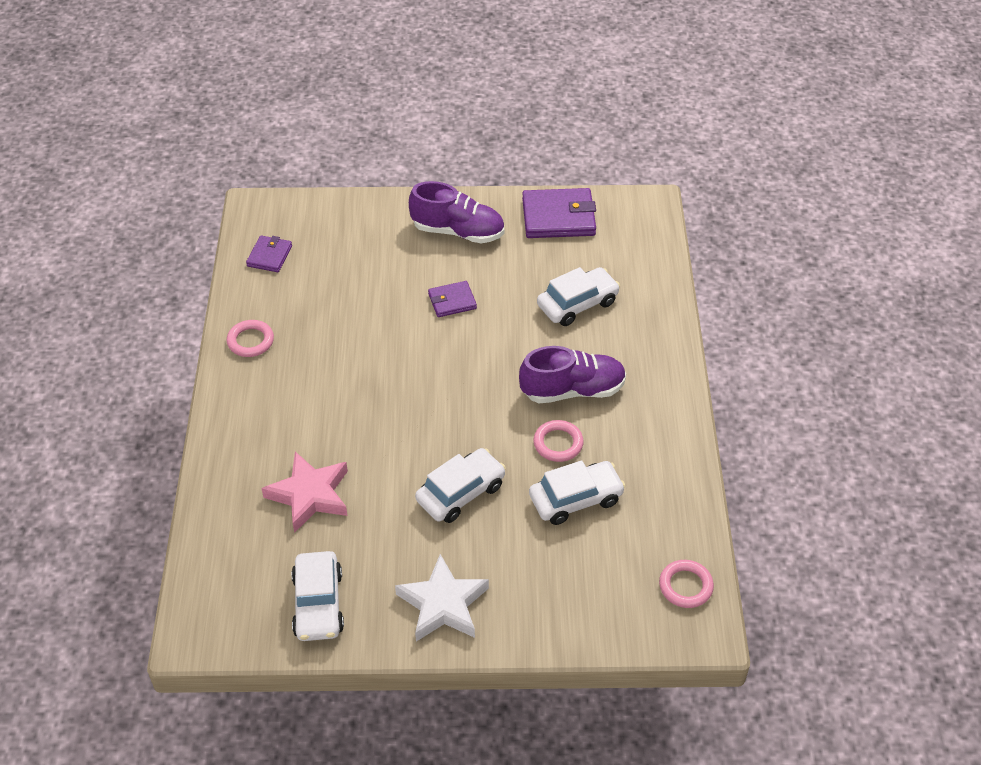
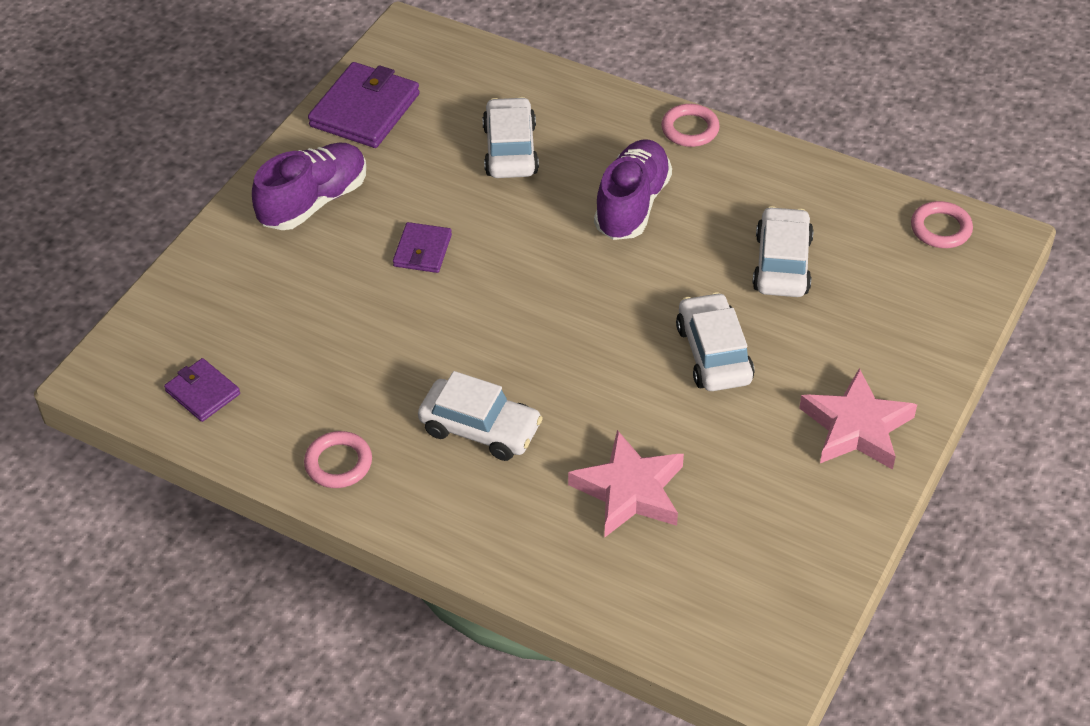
camera: 60 degrees left, 0 degrees up
white car [291,551,344,641] -> white car moved to [418,371,543,461]
white star [395,554,489,642] -> pink star [799,368,917,470]
pink ring [533,420,584,462] -> pink ring moved to [661,104,720,147]

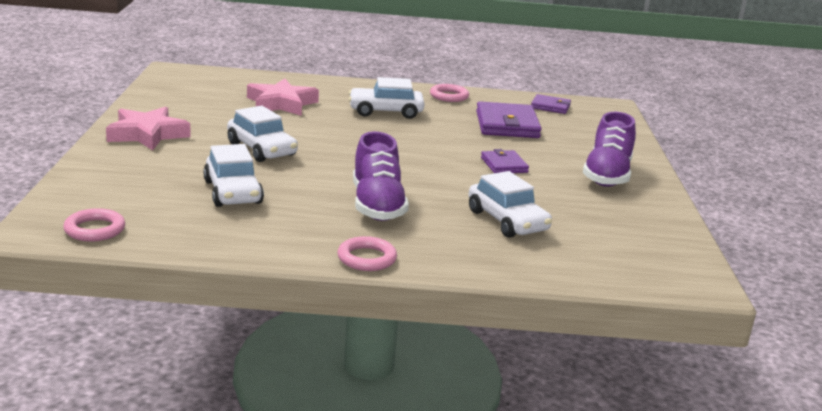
camera: 150 degrees right, 25 degrees down
purple wallet [308,62,420,148] -> purple wallet moved to [476,101,542,138]

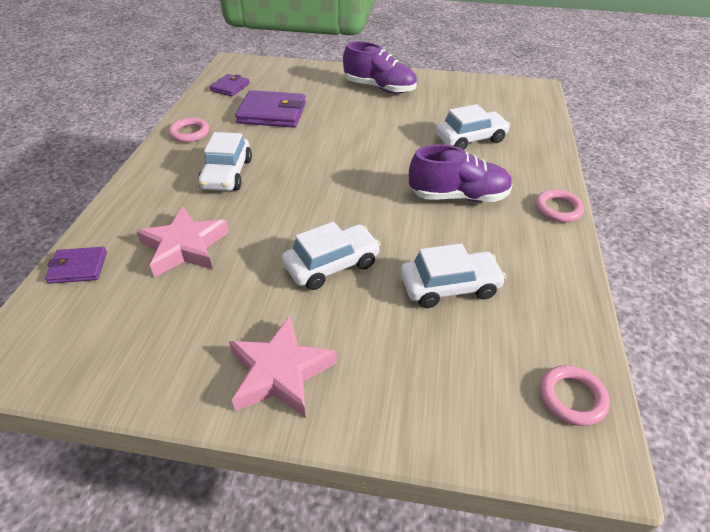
camera: 80 degrees left, 20 degrees up
purple wallet [481,149,529,173] -> purple wallet moved to [45,247,107,284]

